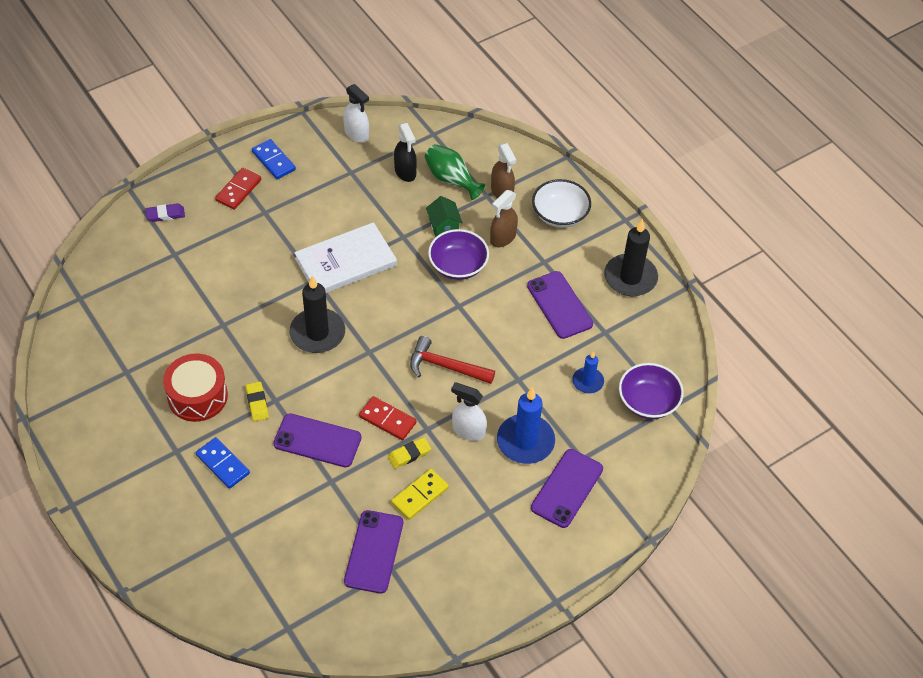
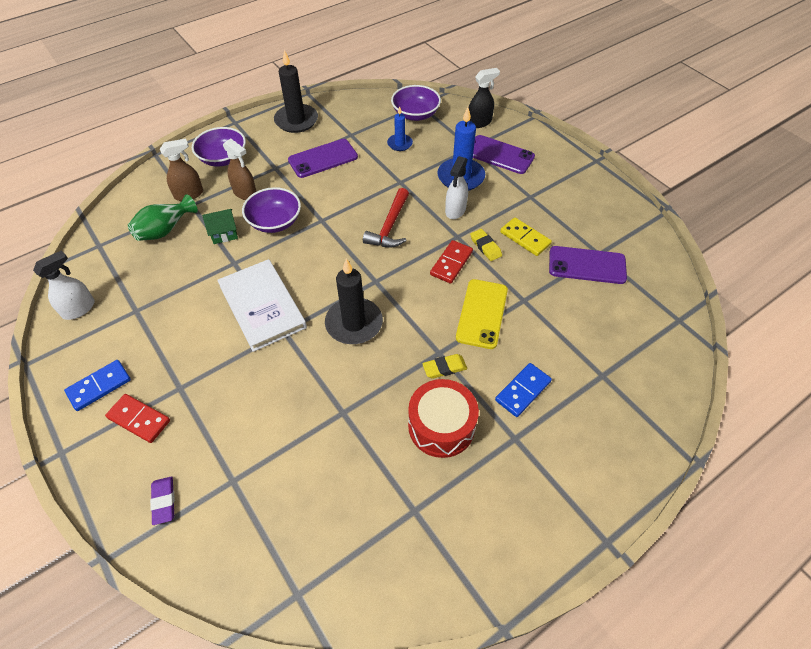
camera: 90 degrees left, 0 degrees up
purple phone [273,413,362,467] -> yellow phone [456,279,508,349]
black spray bottle [394,123,417,182] -> black spray bottle moved to [469,68,500,128]
white bowl [532,179,591,228] -> purple bowl [192,127,246,167]

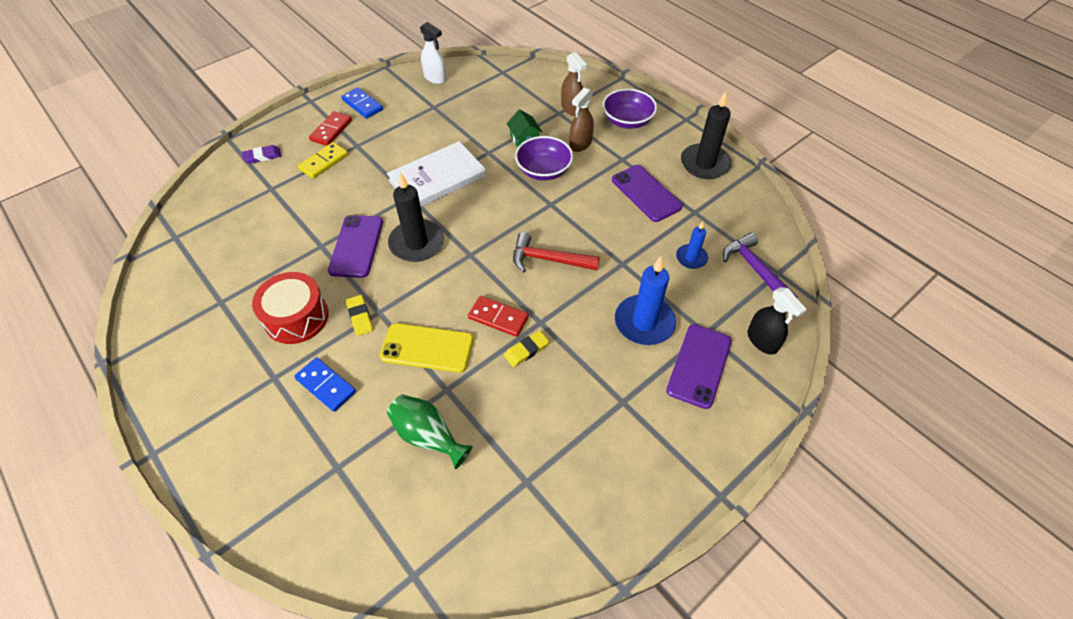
camera: 85 degrees right, 0 degrees up
green vase [128,194,197,241] -> green vase moved to [387,394,473,469]
purple bowl [391,85,441,121] -> purple hammer [723,232,798,298]
white spray bottle [445,156,468,219] -> none
yellow domino [500,217,552,256] -> yellow domino moved to [298,142,348,179]
purple phone [549,246,627,284] -> purple phone moved to [328,215,383,278]

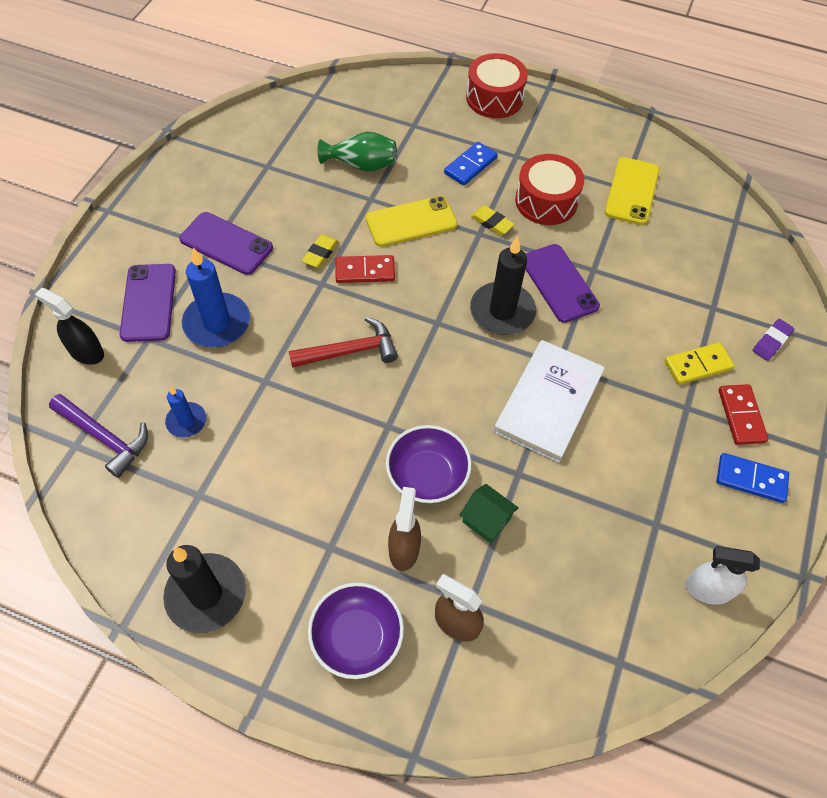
camera: 150 degrees right, 5 degrees up
blue domino [294,357,356,412] -> blue domino turned 60 degrees counterclockwise [444,142,497,186]
yellow domino [298,142,348,179] -> yellow domino turned 60 degrees clockwise [665,342,735,385]
purple phone [612,165,683,222] -> purple phone moved to [179,212,273,275]
none -> red drum [466,53,528,118]
none -> yellow phone [605,157,660,225]

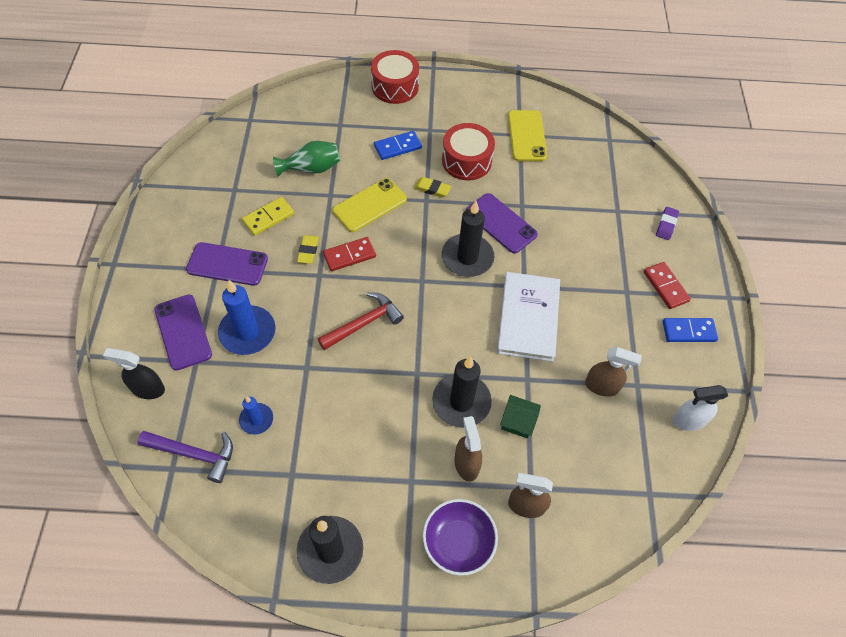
camera: 20 degrees left, 0 degrees up
purple bowl [386,425,472,503] -> black candle [432,356,492,428]
blue domino [444,142,497,186] -> blue domino turned 45 degrees clockwise [374,131,422,160]
yellow domino [665,342,735,385] -> yellow domino moved to [242,197,294,236]
none -> brown spray bottle [585,347,642,397]

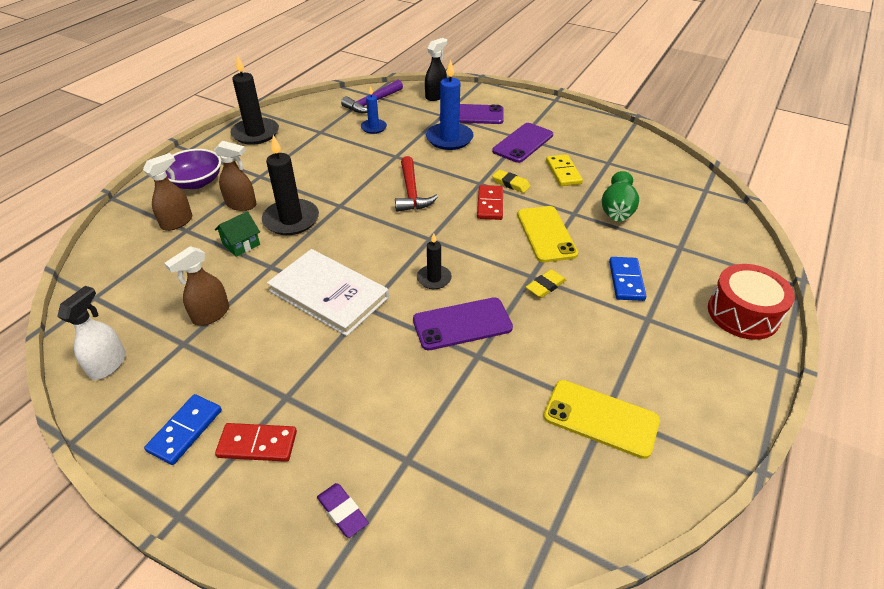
camera: 120 degrees right, 15 degrees down
red drum [442,123,495,180] -> none
black candle [442,201,494,277] -> black candle [417,233,452,289], size x0.56

